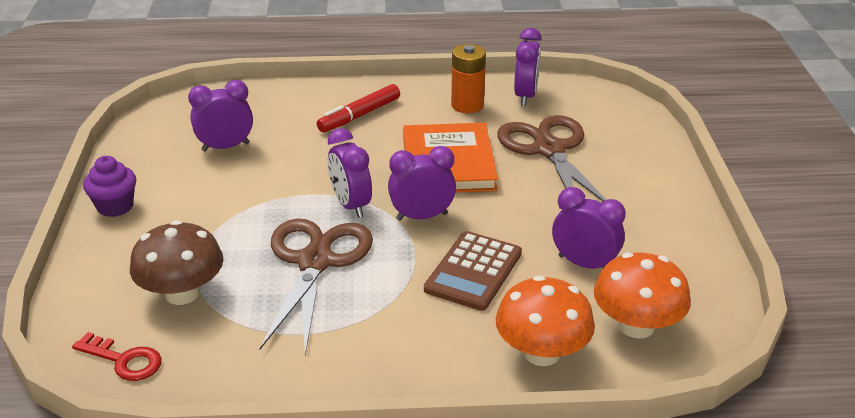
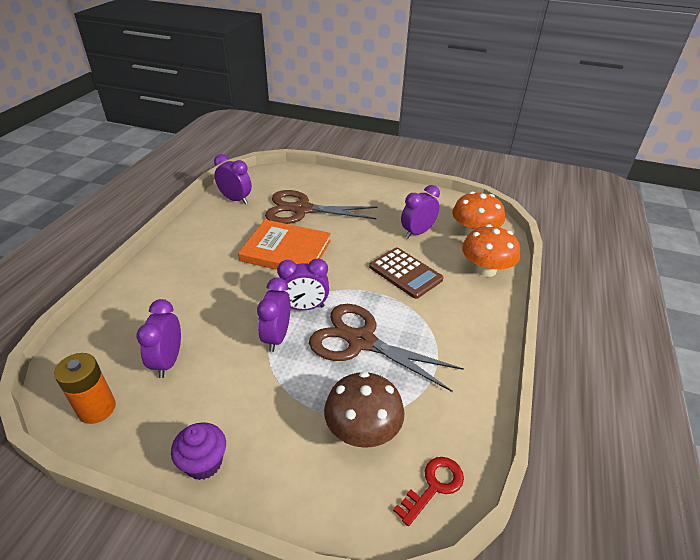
camera: 70 degrees left, 5 degrees up
red marker [317,84,400,132] -> none
purple clock [388,146,456,221] -> purple clock moved to [257,278,290,352]
orange battery [451,44,486,113] -> orange battery moved to [54,353,116,424]

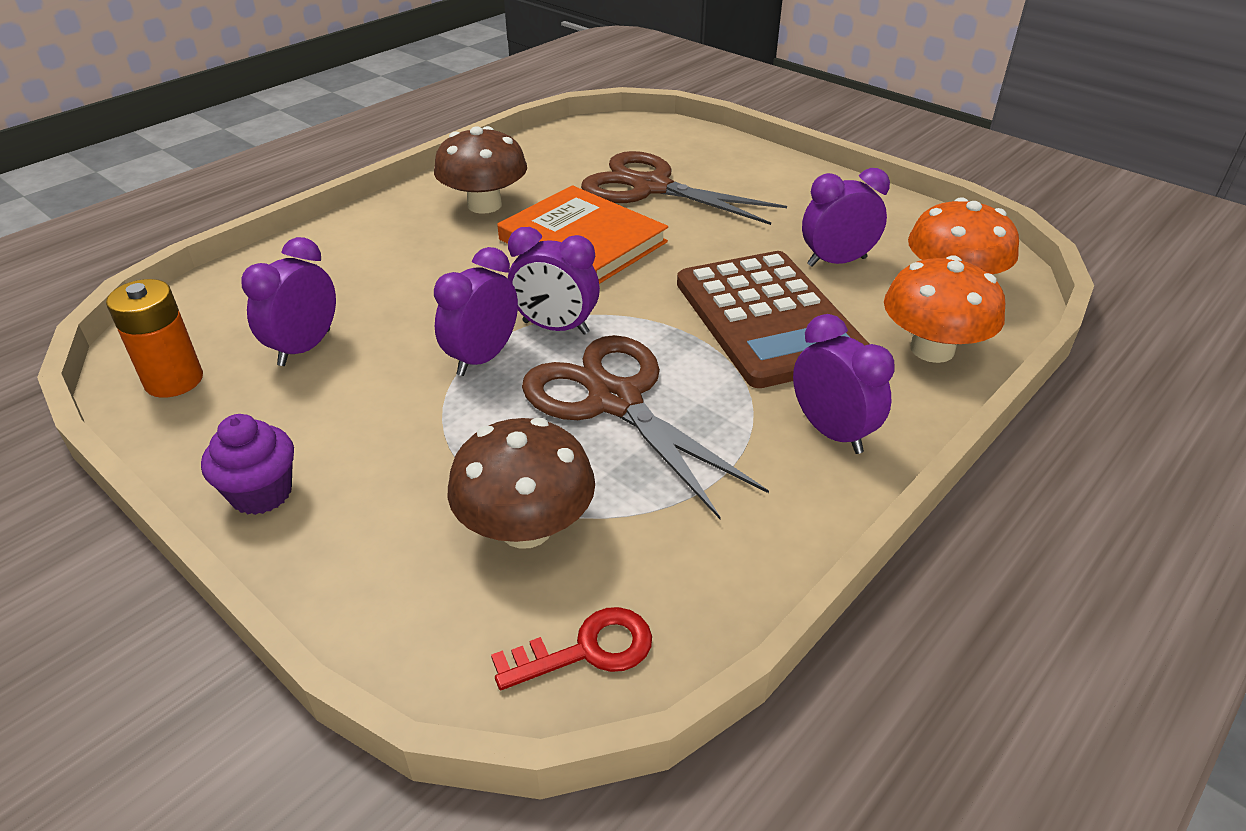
camera: 25 degrees right, 0 degrees up
purple clock [214,154,252,204] -> purple clock moved to [793,314,895,454]
brown calculator [369,248,444,299] -> brown calculator [677,251,869,388], size x1.54
none -> brown mushroom [434,126,527,214]

